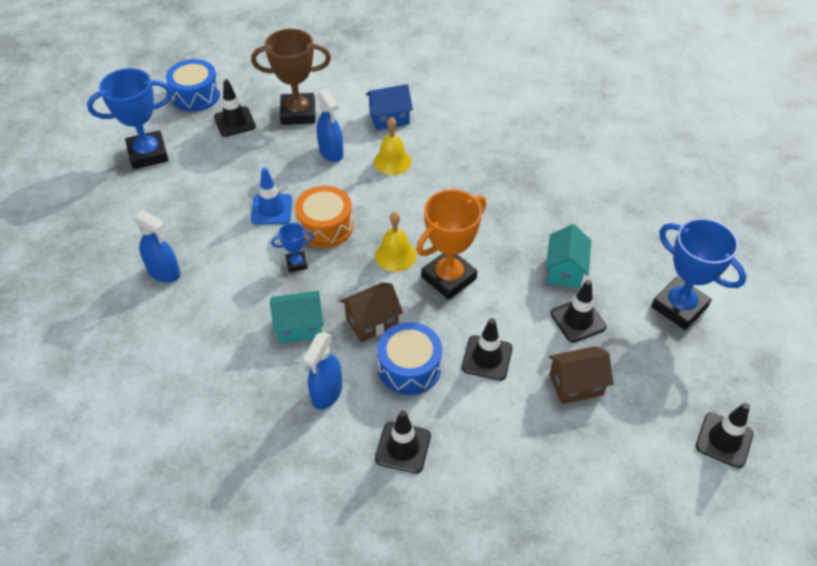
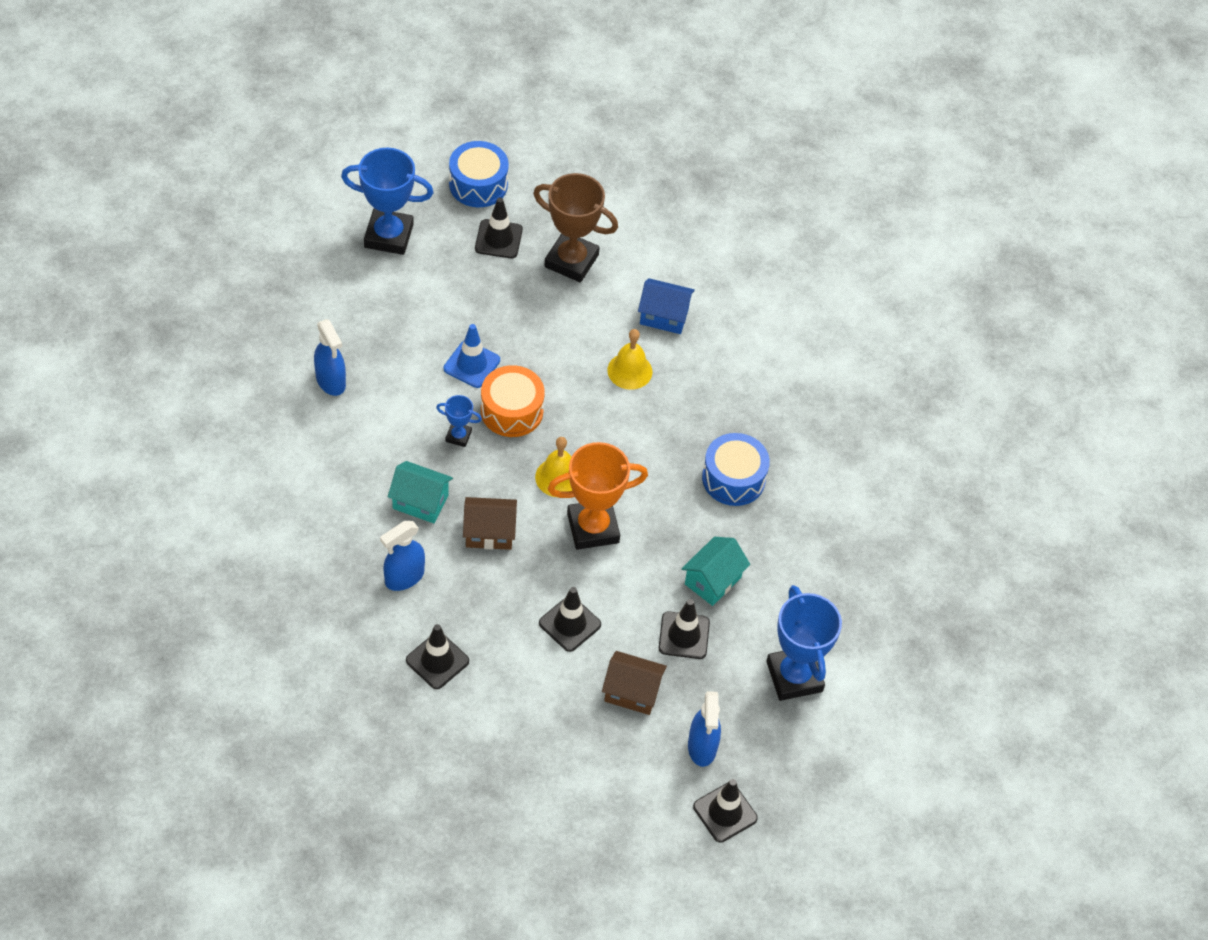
camera: 25 degrees right, 5 degrees up
blue spray bottle [317,89,344,162] -> blue spray bottle moved to [688,691,721,767]
blue drum [377,322,442,395] -> blue drum moved to [702,433,770,506]

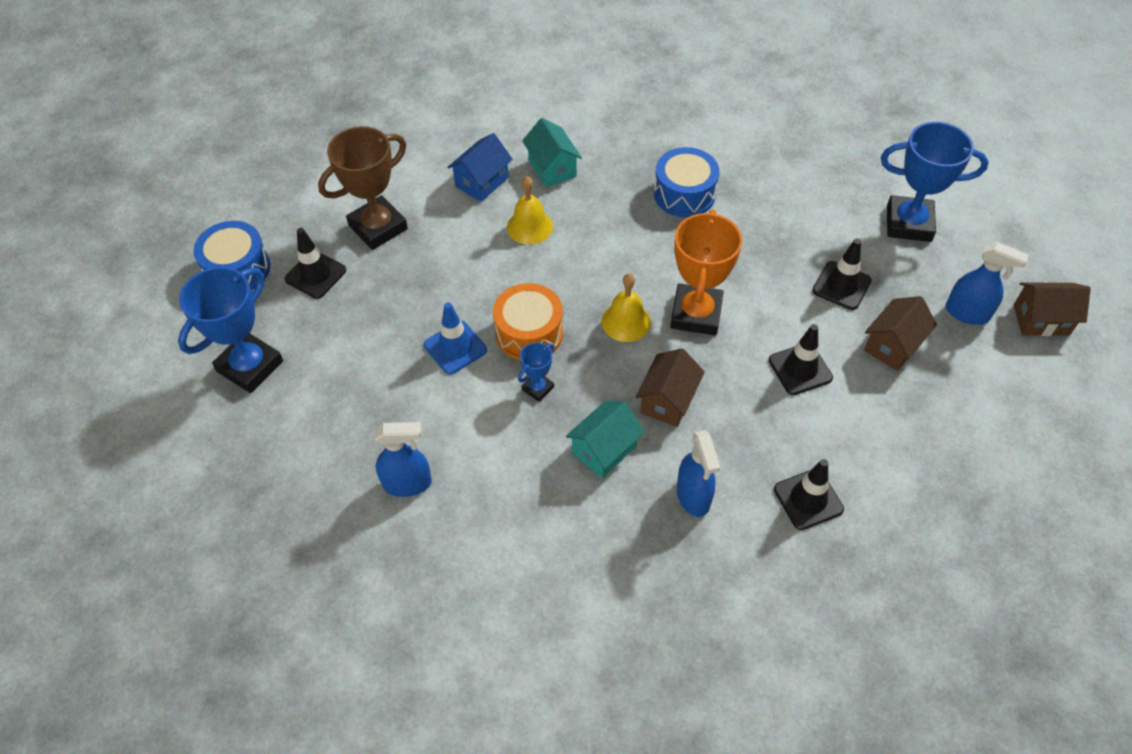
camera: 60 degrees left, 0 degrees up
turquoise house [682,537,750,606] -> turquoise house moved to [522,118,582,187]
black traffic cone [693,779,758,843] -> brown house [1014,282,1091,336]

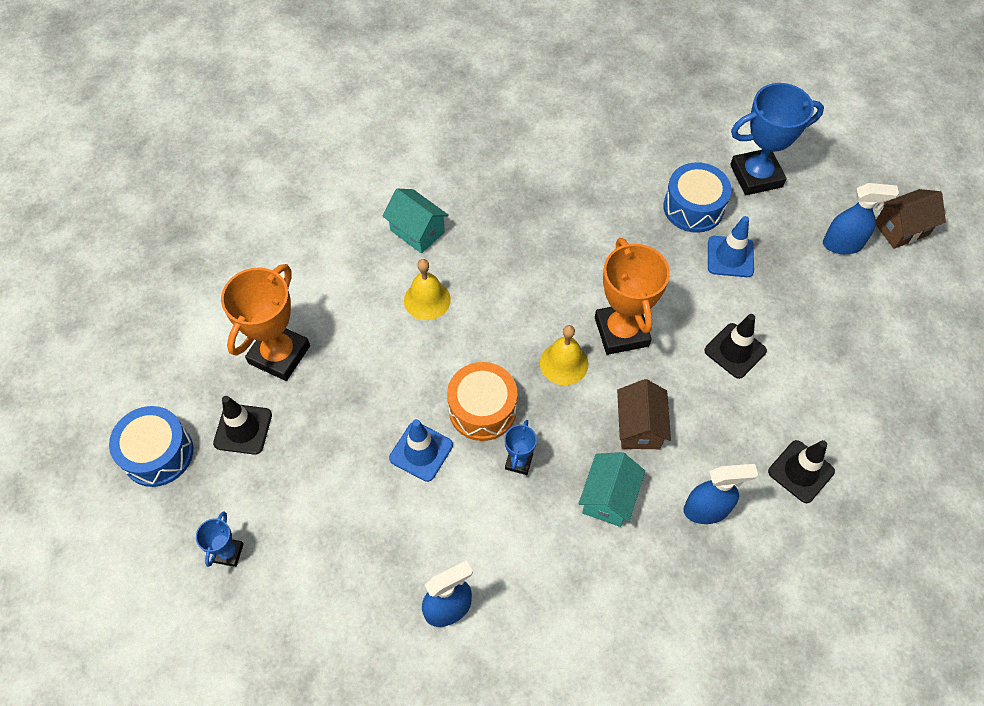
camera: 25 degrees left, 5 degrees up
blue trophy [178,267,283,393] -> blue trophy [196,511,244,567], size x0.48
brown trophy [318,126,408,250] -> orange trophy [221,264,310,381]
blue house [447,133,513,202] -> none
blue drum [654,147,719,217] -> blue drum moved to [663,162,732,233]
blue spray bottle [677,430,721,517] -> blue spray bottle turned 60 degrees counterclockwise [683,464,758,524]
black traffic cone [812,239,872,310] -> blue traffic cone [708,216,754,277]
brown house [864,296,937,371] -> none

